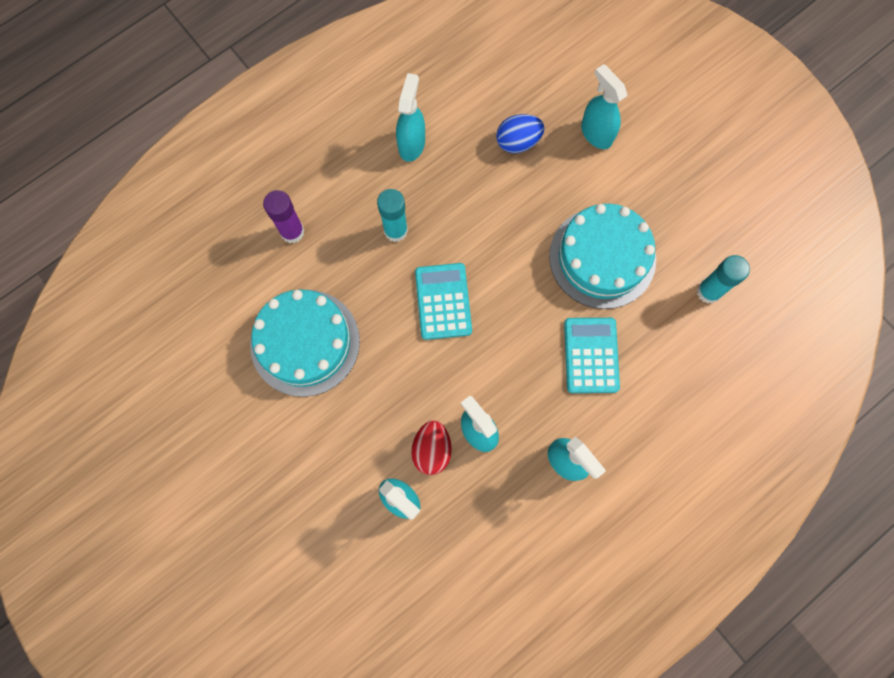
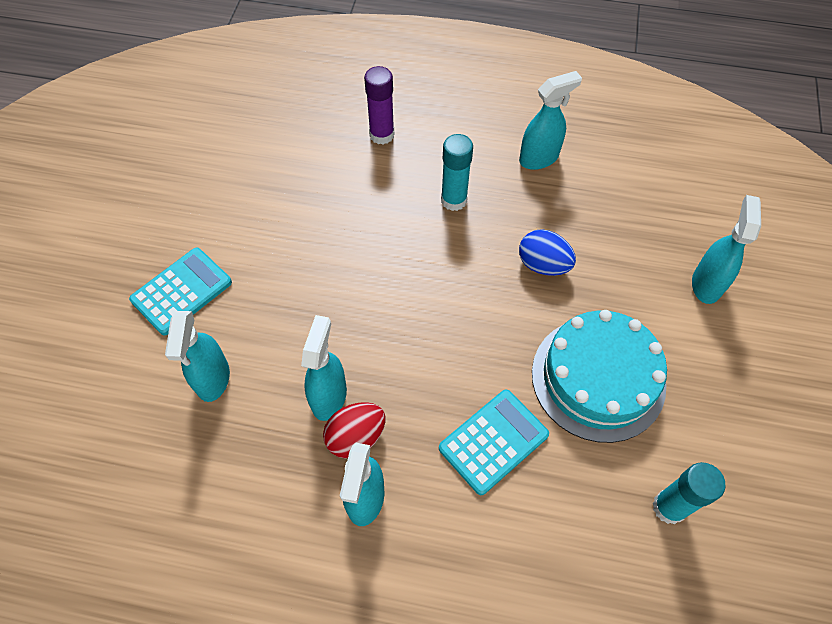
camera: 50 degrees right, 15 degrees down
turquoise cake [250,289,360,397] -> none
red egg [411,421,452,475] -> red egg moved to [323,402,386,459]
turquoise calculator [415,263,472,340] -> turquoise calculator moved to [129,248,232,336]
blue egg [496,114,545,153] -> blue egg moved to [519,229,576,276]

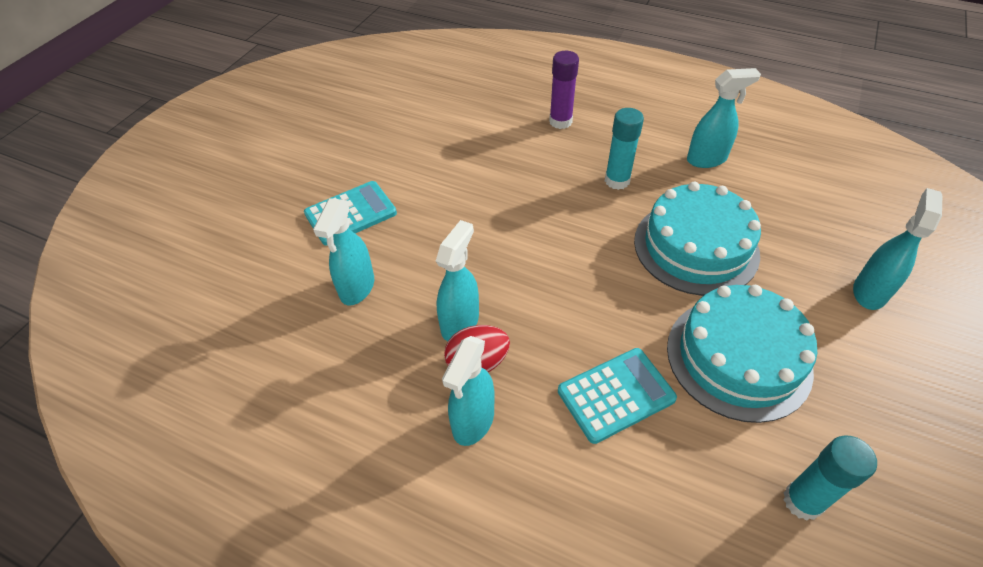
camera: 15 degrees right, 10 degrees down
blue egg [519,229,576,276] -> turquoise cake [634,182,761,296]

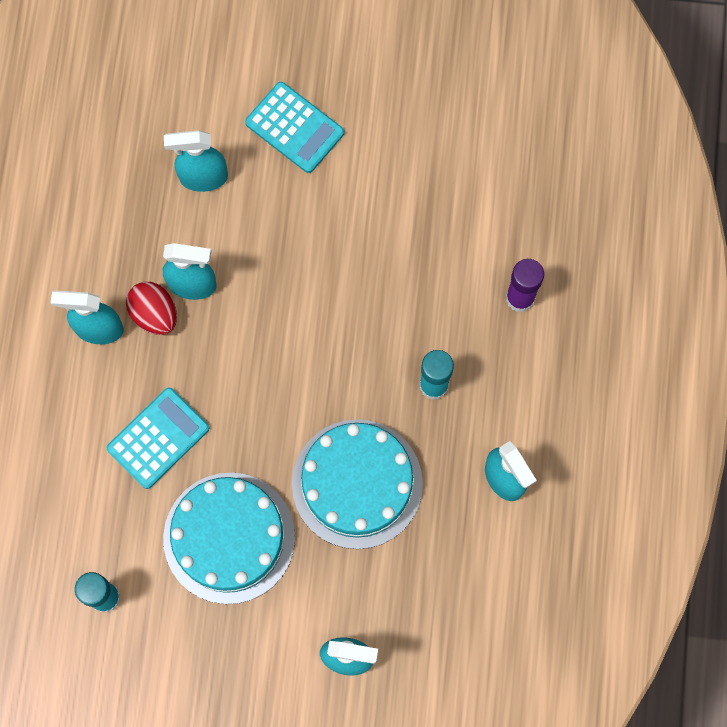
camera: 70 degrees right, 25 degrees up
turquoise calculator [558,348,677,444] -> turquoise calculator turned 90 degrees counterclockwise [107,388,209,489]

